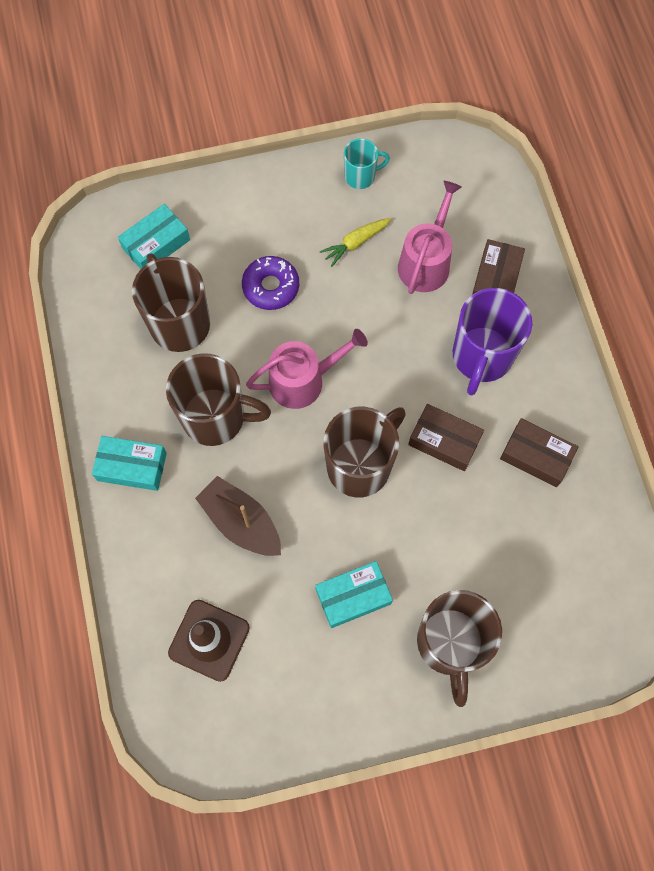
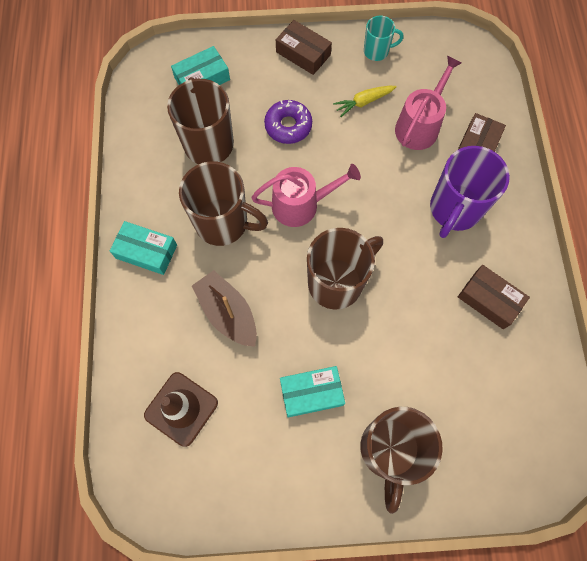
camera: 10 degrees right, 0 degrees up
brown box [408,404,484,471] -> brown box moved to [276,20,332,75]

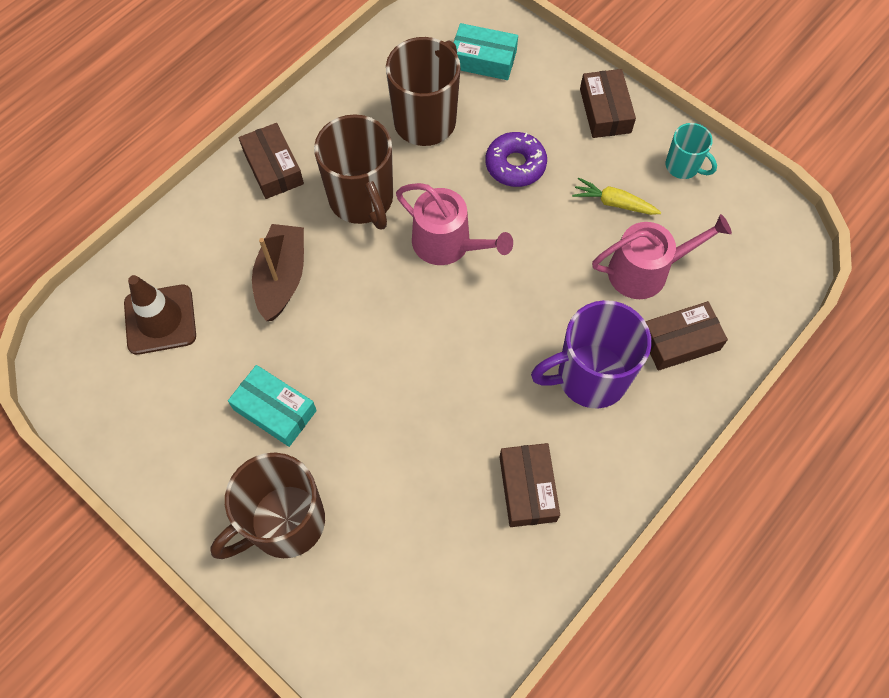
camera: 45 degrees right, 5 degrees down
turquoise box [110,221,177,275] -> brown box [239,123,304,199]
brown mug [307,228,383,310] -> none

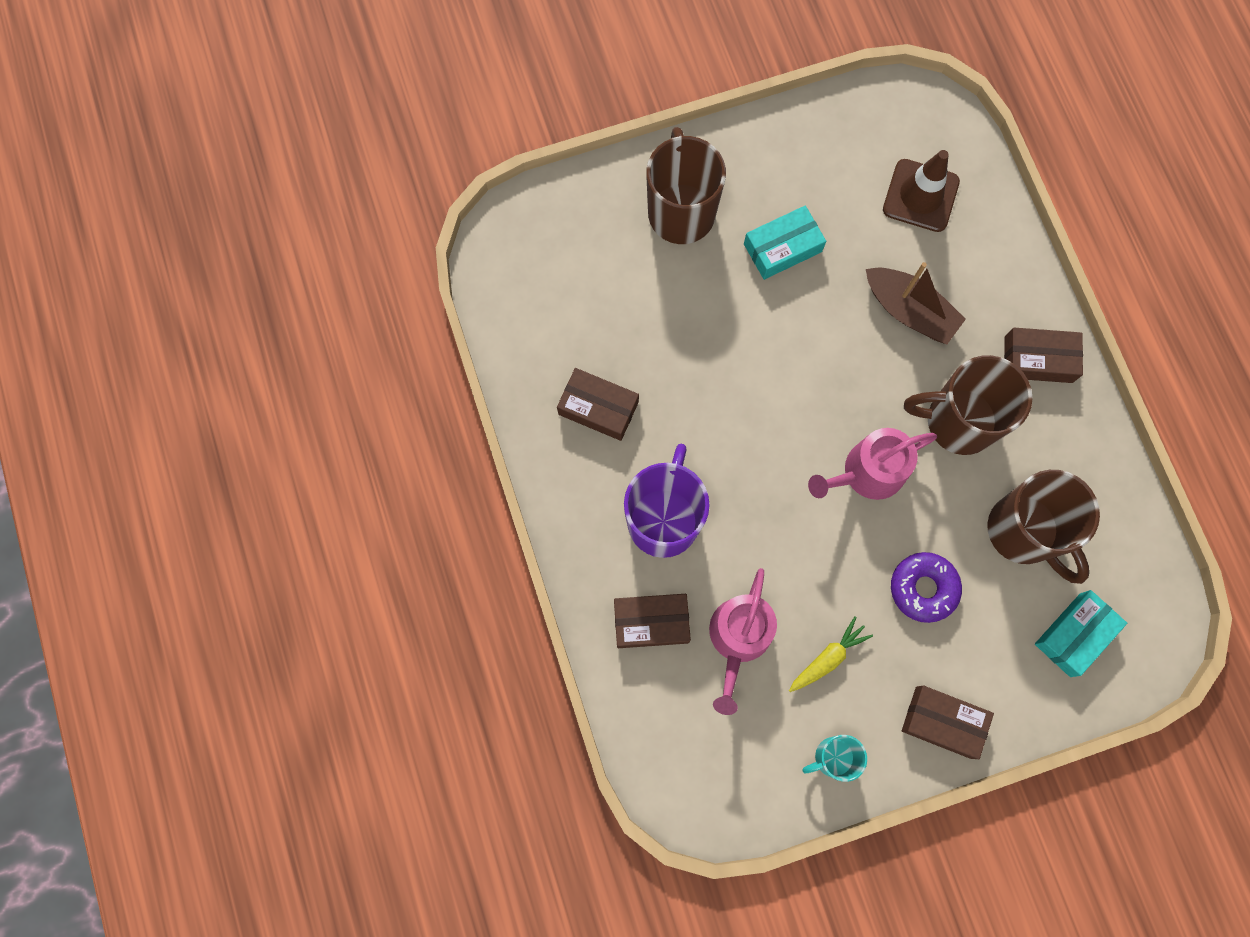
camera: 120 degrees right, 10 degrees up
brown box [645,301,728,371] -> brown box turned 75 degrees clockwise [614,594,691,648]

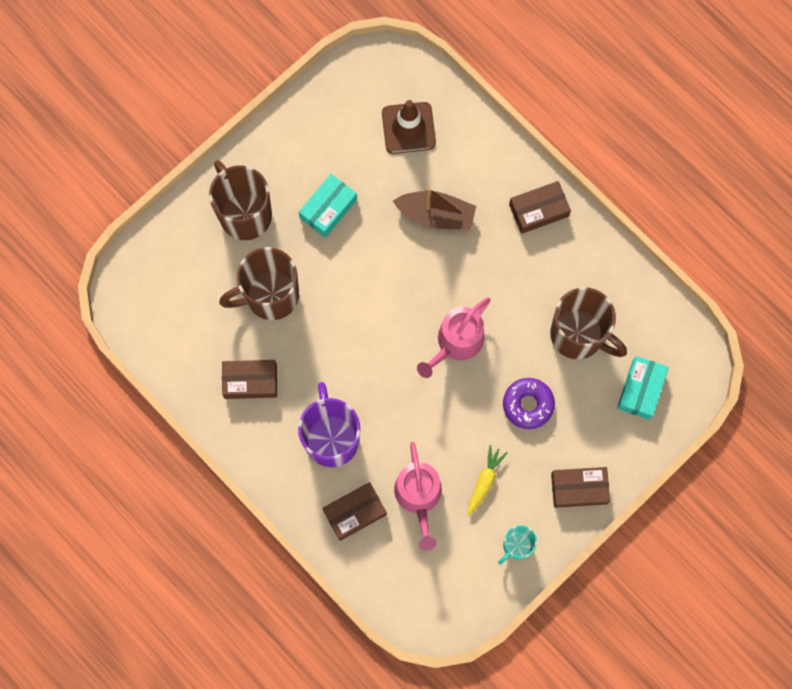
camera: 25 degrees left, 0 degrees up
brown mug [904,355,1033,455] -> brown mug moved to [219,247,299,320]

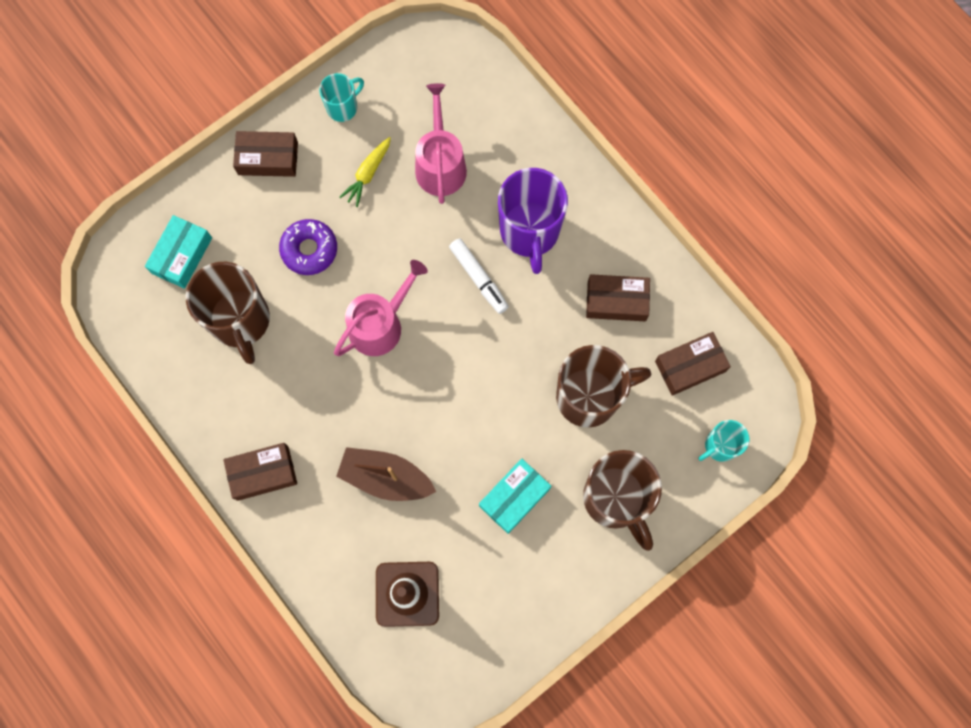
camera: 175 degrees left, 0 degrees up
brown box [322,482,387,541] -> brown box moved to [655,332,731,396]
brown mug [550,287,627,359] -> brown mug turned 150 degrees counterclockwise [186,262,270,364]
none -> white marker [449,238,509,314]
none -> turquoise mug [699,420,750,462]

